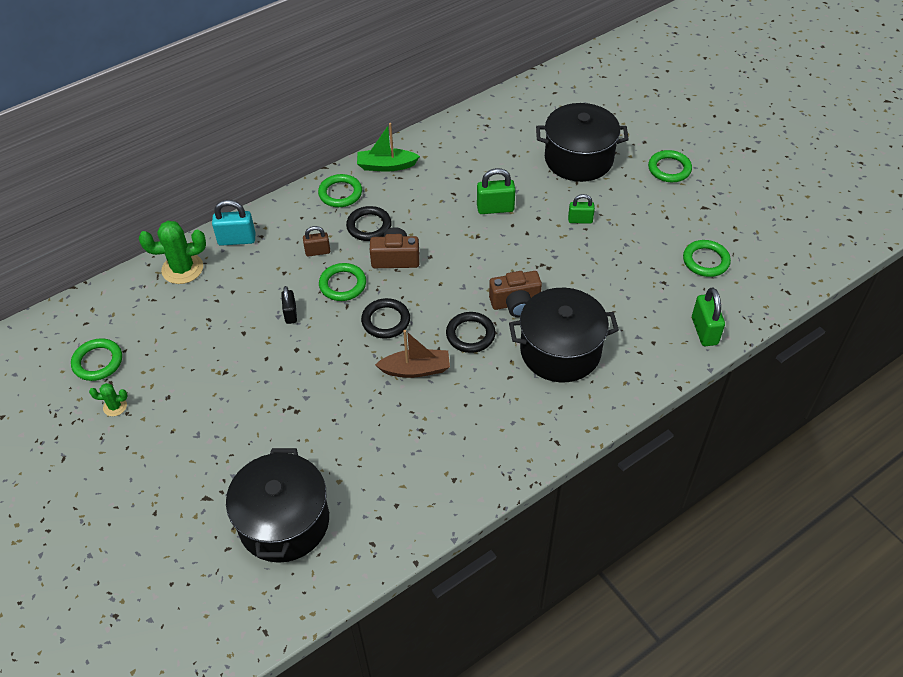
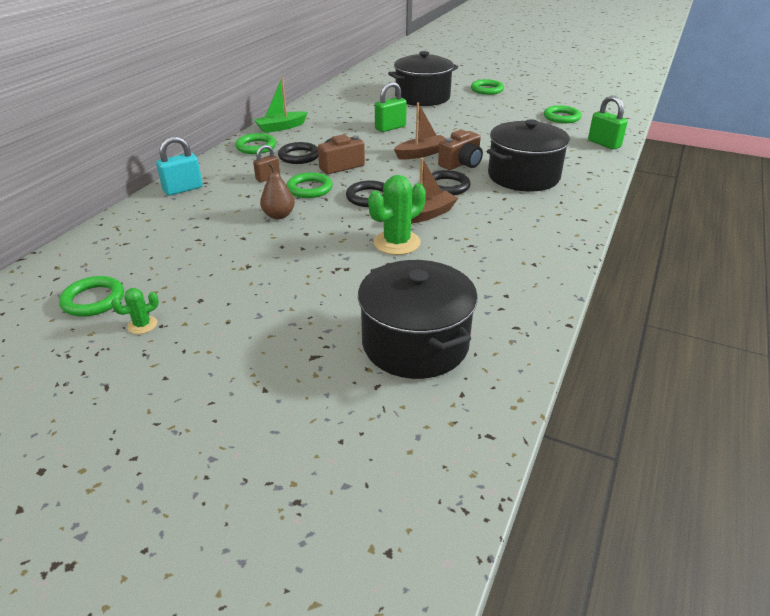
camera: 30 degrees left, 15 degrees down
green cactus [139,221,206,284] -> green cactus moved to [368,175,426,255]
black padlock [281,286,297,324] -> brown pear [260,162,295,219]
green padlock [568,194,595,224] -> none
none -> brown boat [394,103,446,160]

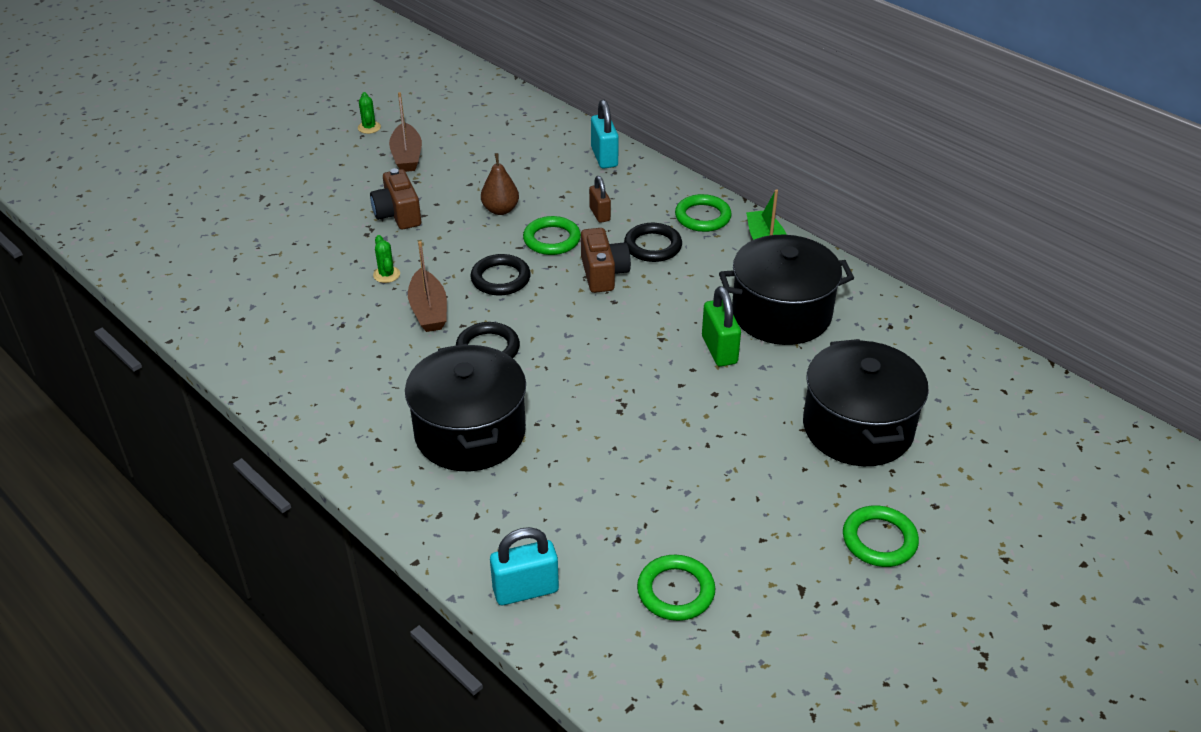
camera: 110 degrees right, 5 degrees up
green ring [59,276,124,317] -> none
black pot [358,260,478,379] -> black pot moved to [719,235,854,345]
green cactus [368,175,426,255] -> green cactus [373,235,400,283], size x0.51
brown boat [394,103,446,160] -> brown boat moved to [389,92,422,172]
brown camera [438,130,483,170] -> brown camera moved to [370,168,421,229]
green padlock [588,96,628,150] -> turquoise padlock [490,527,559,605]

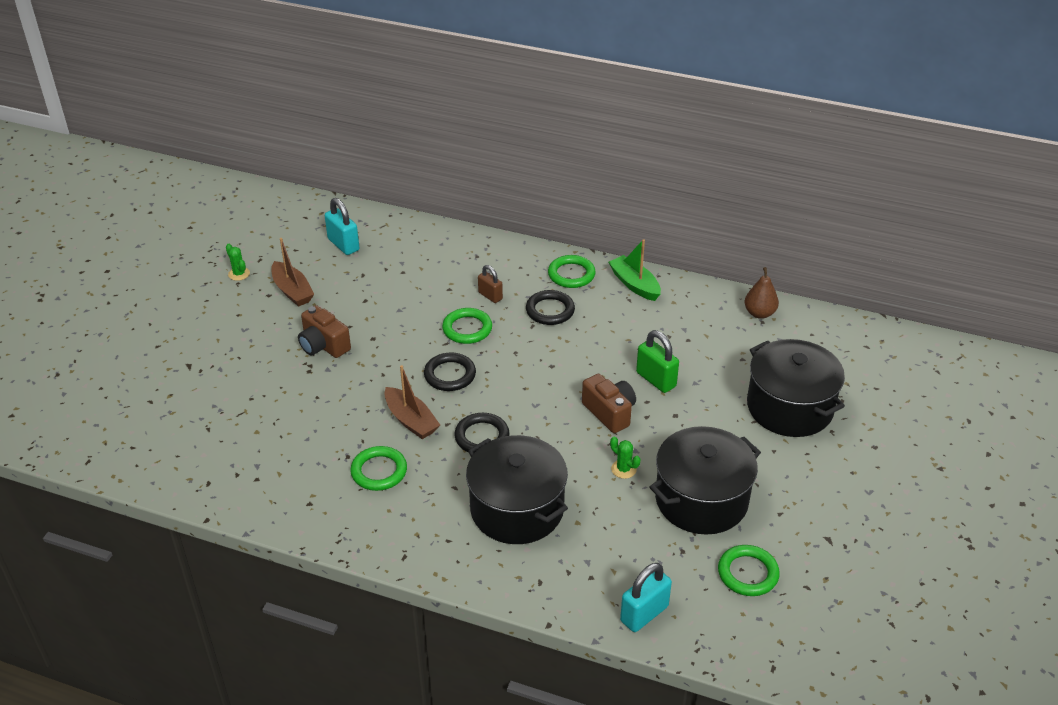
camera: 25 degrees left, 0 degrees up
green cactus [373,235,400,283] -> green cactus moved to [610,436,641,479]
brown pear [481,153,519,215] -> brown pear moved to [745,267,779,319]
brown camera [581,228,631,293] -> brown camera moved to [582,374,636,433]
turquoise padlock [591,100,619,169] -> turquoise padlock moved to [325,198,360,255]
black pot [719,235,854,345] -> black pot moved to [650,426,761,535]
green ring [843,505,919,567] -> green ring moved to [350,446,407,491]

